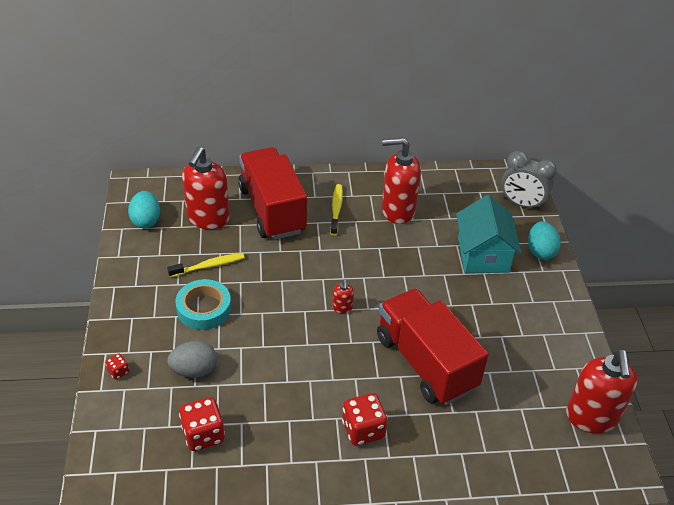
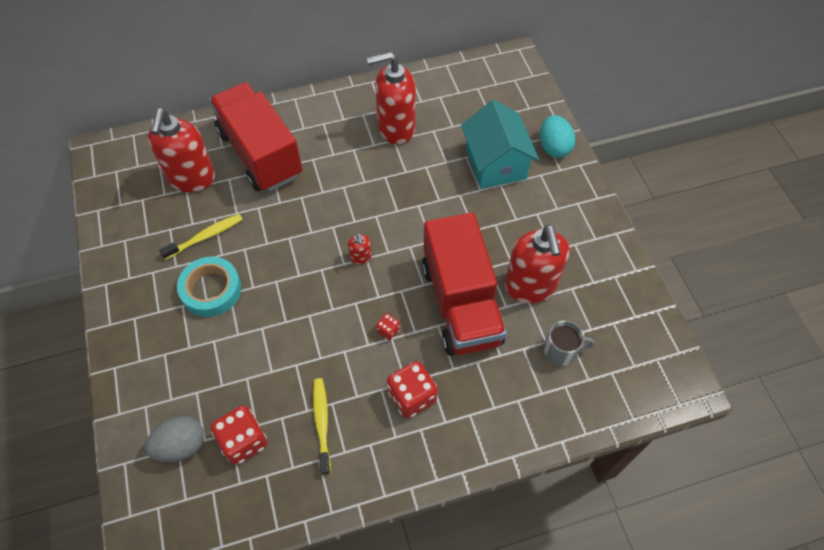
camera: 10 degrees left, 15 degrees up
red dice [105,353,129,380] -> red dice moved to [376,313,400,341]
turquoise egg [128,191,160,228] -> none
grey egg [167,341,217,378] -> grey egg moved to [145,416,204,462]
yellow toothbrush [330,184,343,236] -> yellow toothbrush moved to [313,378,331,475]
red truck [377,288,489,405] -> red truck turned 150 degrees counterclockwise [422,212,507,356]
grey clock [501,151,557,210] -> none
red soap dispenser [566,349,638,434] -> red soap dispenser moved to [505,224,570,303]
none -> grey mug [544,320,595,366]

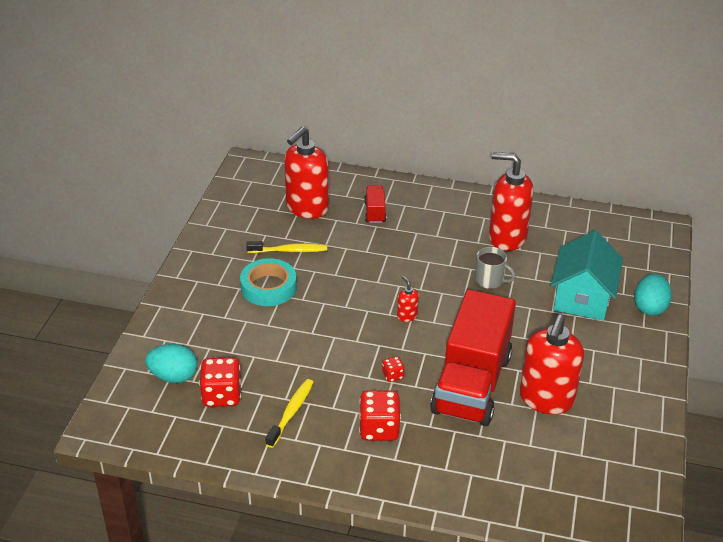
camera: 30 degrees right, 20 degrees down
grey egg [145,416,204,462] -> turquoise egg [145,344,197,383]
red truck [209,82,303,192] -> red truck [364,186,386,223], size x0.41
red soap dispenser [348,233,372,265] -> red soap dispenser turned 135 degrees clockwise [397,276,419,322]
grey mug [544,320,595,366] -> grey mug moved to [475,247,516,289]

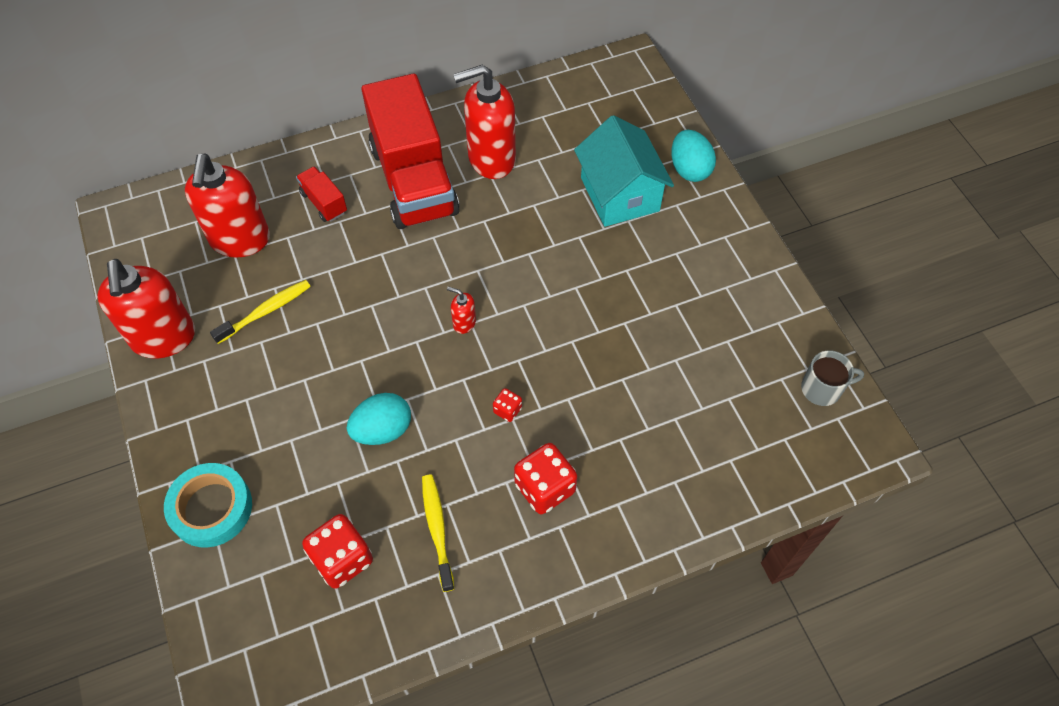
camera: 35 degrees left, 20 degrees up
turquoise egg [145,344,197,383] -> turquoise egg moved to [347,393,411,445]
turquoise tape [240,258,297,306] -> turquoise tape moved to [164,463,252,548]
red truck [430,290,516,426] -> red truck moved to [361,73,460,229]
grey mug [475,247,516,289] -> grey mug moved to [801,350,864,406]
red soap dispenser [520,315,584,414] -> red soap dispenser moved to [97,259,195,359]

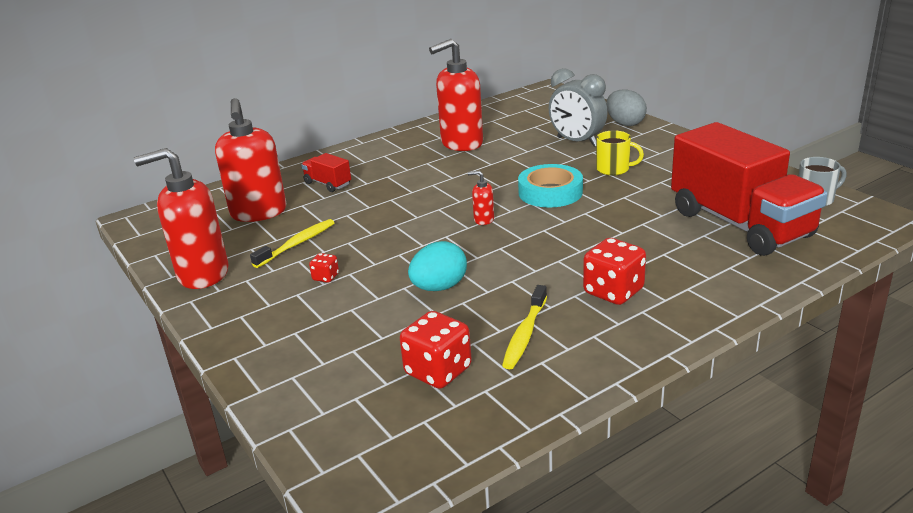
camera: 10 degrees left, 30 degrees down
red soap dispenser [97,259,195,359] -> red soap dispenser turned 105 degrees clockwise [134,148,229,289]
turquoise tape [164,463,252,548] -> turquoise tape moved to [518,164,583,207]
red truck [361,73,460,229] -> red truck moved to [671,122,828,256]
yellow toothbrush [422,475,455,592] -> yellow toothbrush turned 135 degrees counterclockwise [502,285,547,369]
red dice [493,388,522,422] -> red dice moved to [309,253,339,283]
turquoise house [574,115,674,227] -> grey clock [549,68,608,147]
turquoise egg [671,130,716,182] -> grey egg [606,89,647,126]
none -> yellow mug [596,130,644,176]

